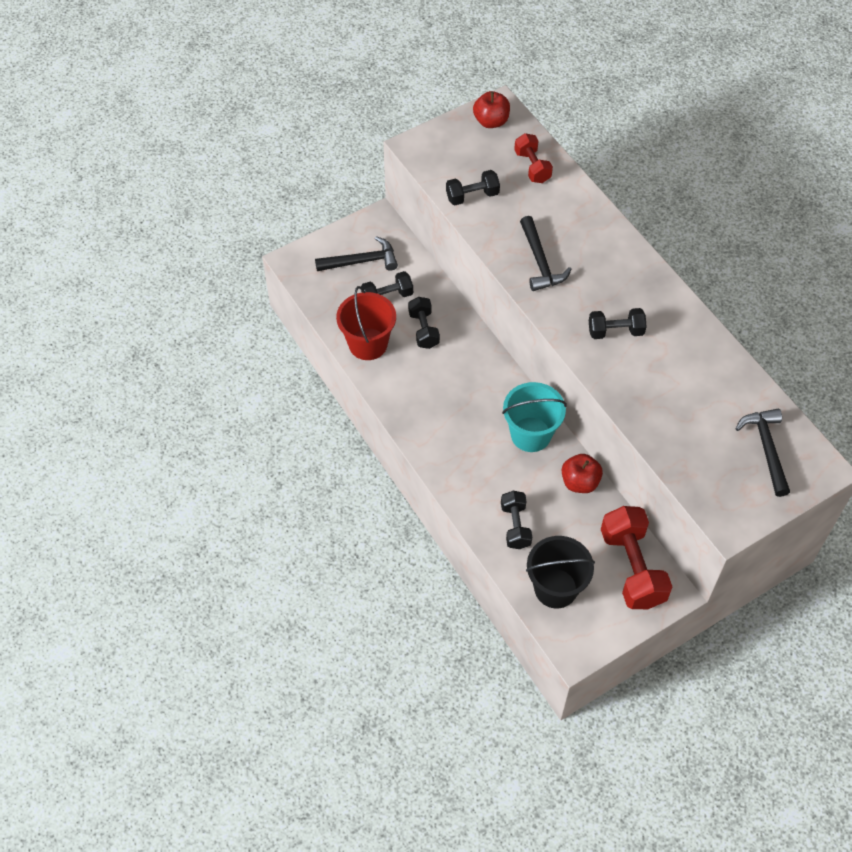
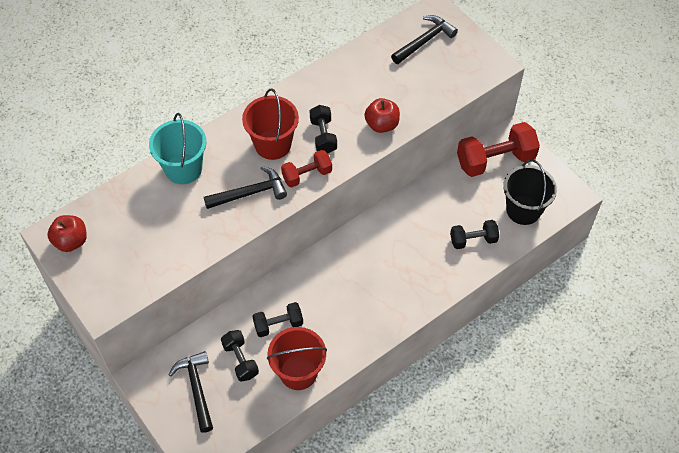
camera: 95 degrees left, 0 degrees up
black dumbbell [446,170,500,205] -> none
turquoise bucket [502,382,567,452] -> turquoise bucket moved to [149,113,206,184]
red dumbbell [514,133,553,183] -> red dumbbell moved to [281,150,332,188]
red apple [562,454,603,493] -> red apple moved to [364,98,400,133]
black hammer [735,409,790,497] -> black hammer turned 150 degrees clockwise [391,15,458,64]
none -> red bucket [242,88,299,160]

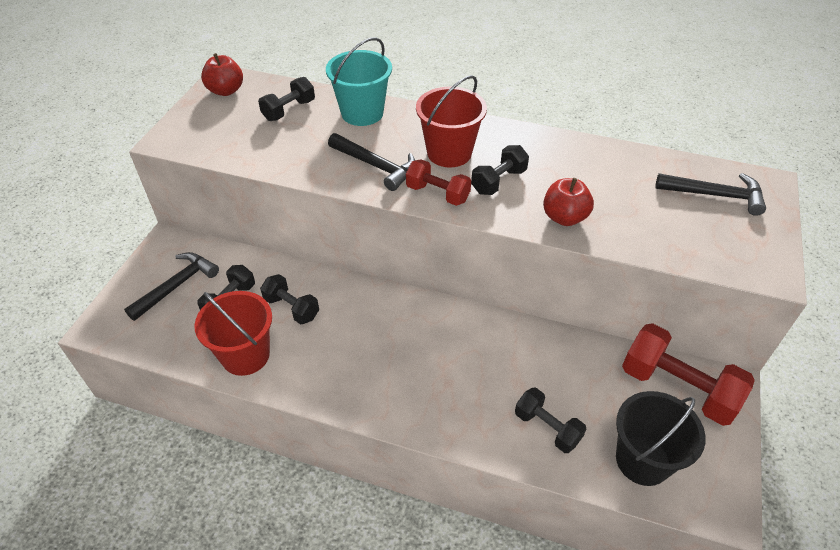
camera: 55 degrees right, 10 degrees down
none -> black dumbbell [258,77,315,121]

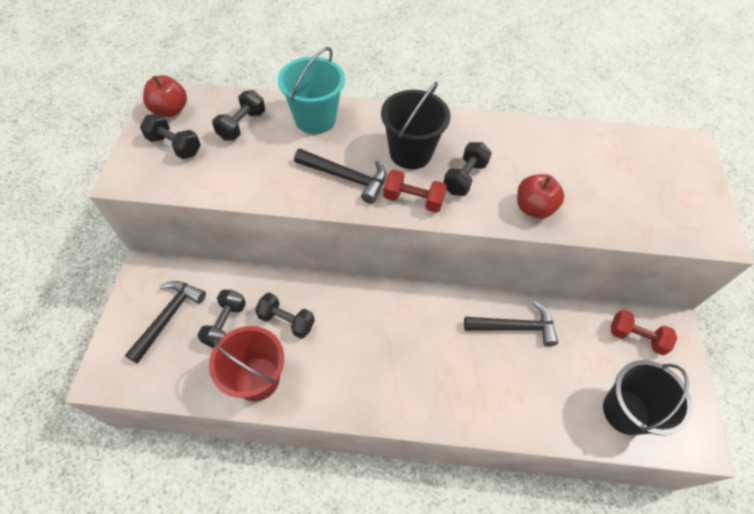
camera: 15 degrees left, 10 degrees up
red bucket [416,75,487,167] -> black bucket [381,82,451,169]
black dumbbell [515,388,586,453] -> black dumbbell moved to [140,113,201,159]
red dumbbell [622,323,755,426] -> red dumbbell [611,310,677,355], size x0.57
black hammer [656,173,766,216] -> black hammer moved to [464,301,558,346]

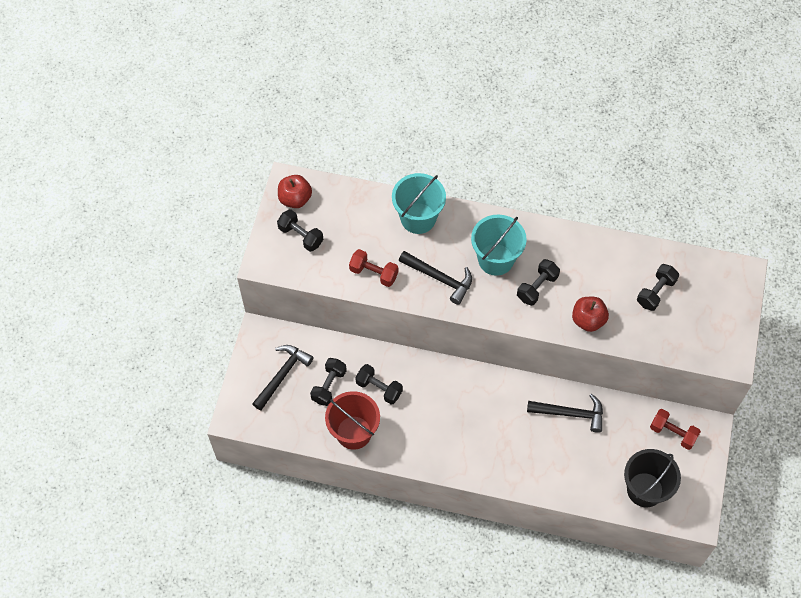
camera: 10 degrees right, 5 degrees up
black dumbbell [212,90,265,140] -> black dumbbell moved to [637,264,679,311]
black bucket [381,82,451,169] -> turquoise bucket [471,215,527,276]
red dumbbell [383,170,447,213] -> red dumbbell moved to [349,249,398,287]

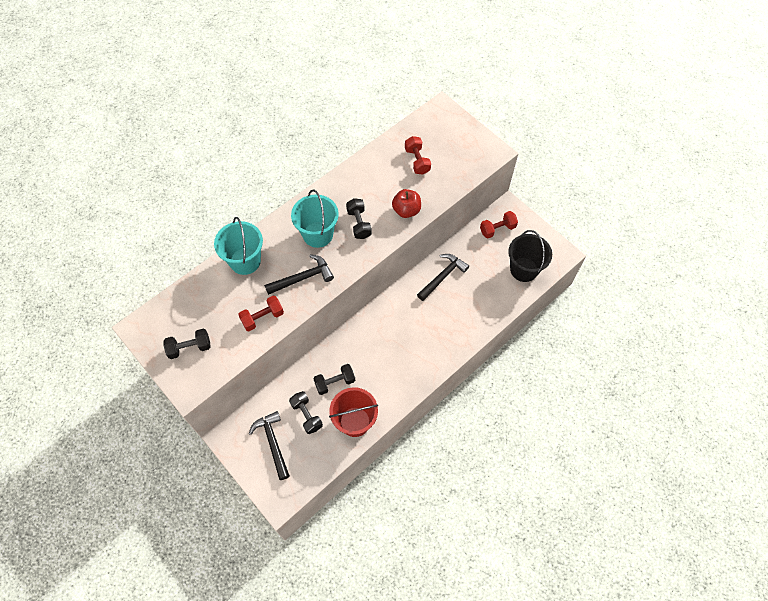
camera: 55 degrees left, 0 degrees up
red apple [278,175,312,208] -> none
black dumbbell [637,264,679,311] -> red dumbbell [405,136,431,175]

